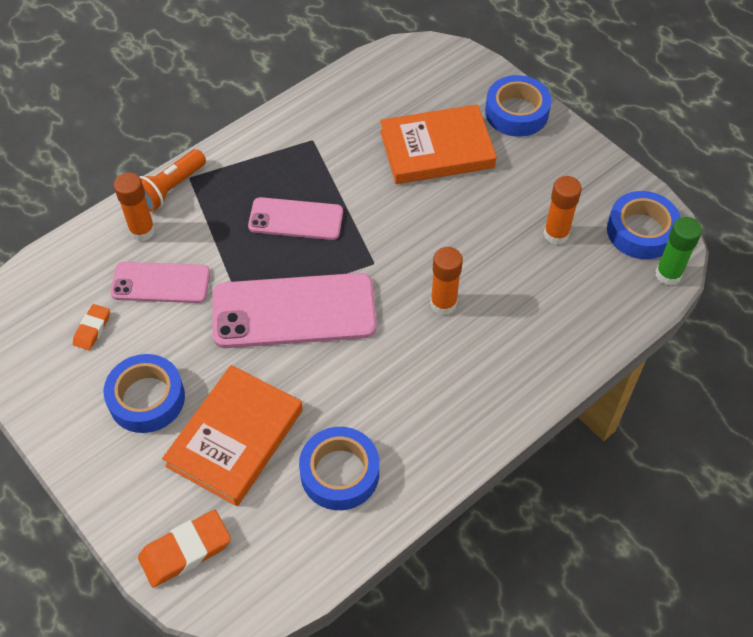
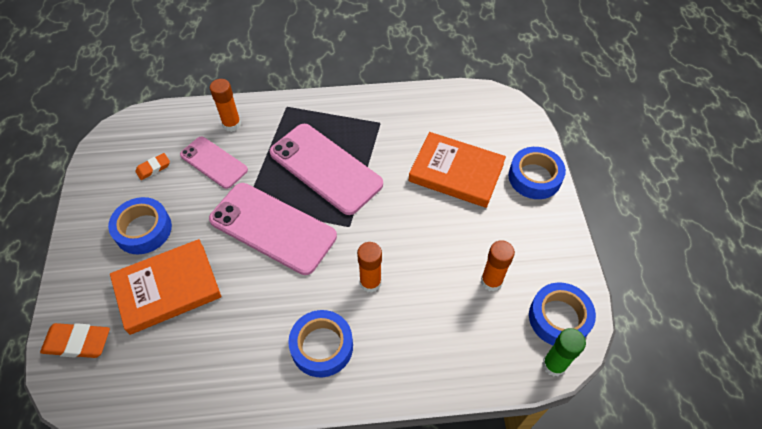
camera: 35 degrees right, 0 degrees up
orange flashlight [139,149,206,212] -> none
pink phone [248,197,343,240] -> pink phone [270,124,383,215], size x1.67
blue tape [299,427,379,510] -> blue tape moved to [288,310,353,377]

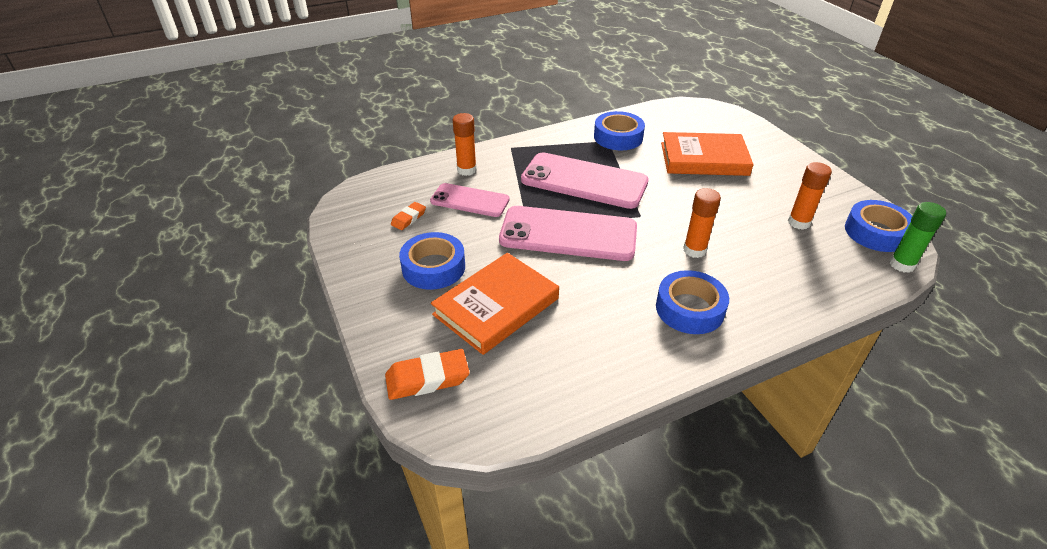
camera: 20 degrees left, 15 degrees down
blue tape [508,147,566,199] -> blue tape moved to [594,111,645,150]

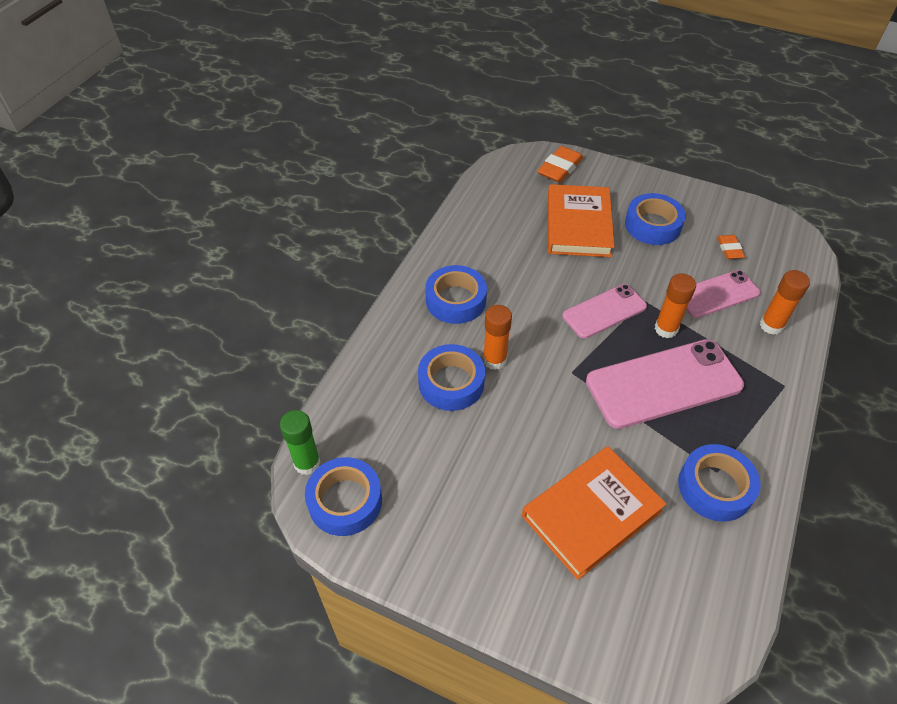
camera: 140 degrees right, 10 degrees up
pink phone [499,206,637,261] -> pink phone [563,284,647,339], size x0.60
orange glue stick [788,162,832,230] -> orange glue stick moved to [655,273,696,338]
none -> blue tape [418,344,485,411]

